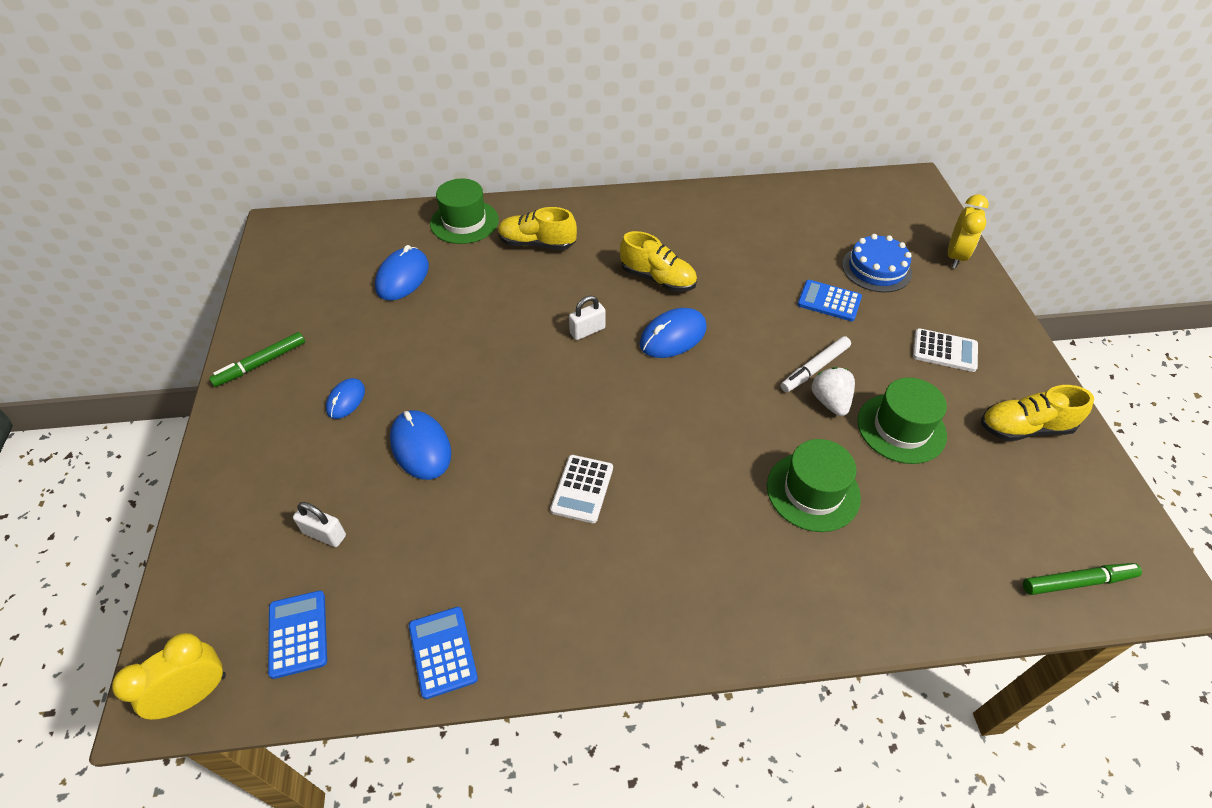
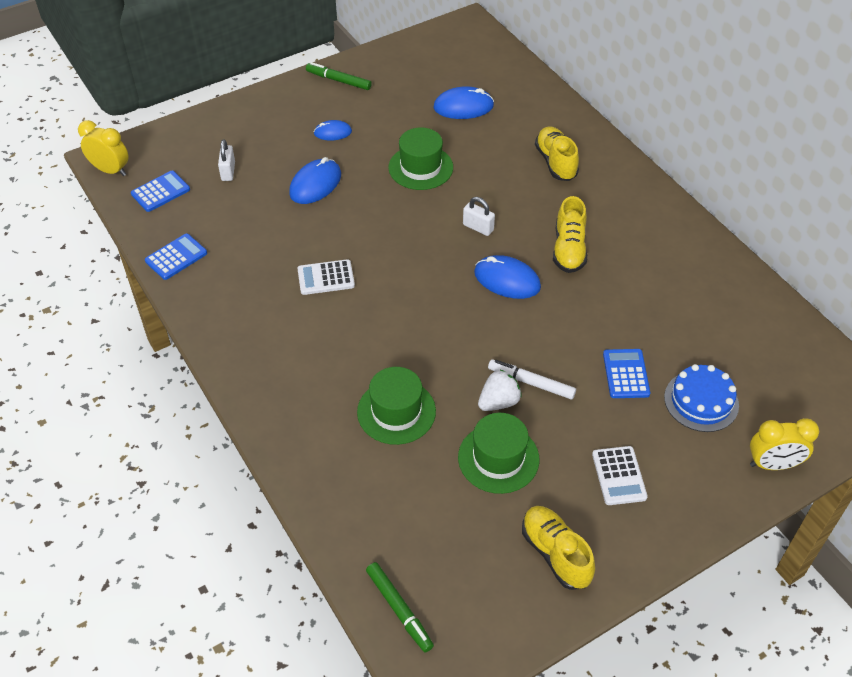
camera: 65 degrees right, 0 degrees up
green hat [430,178,499,244] -> green hat moved to [388,127,453,190]

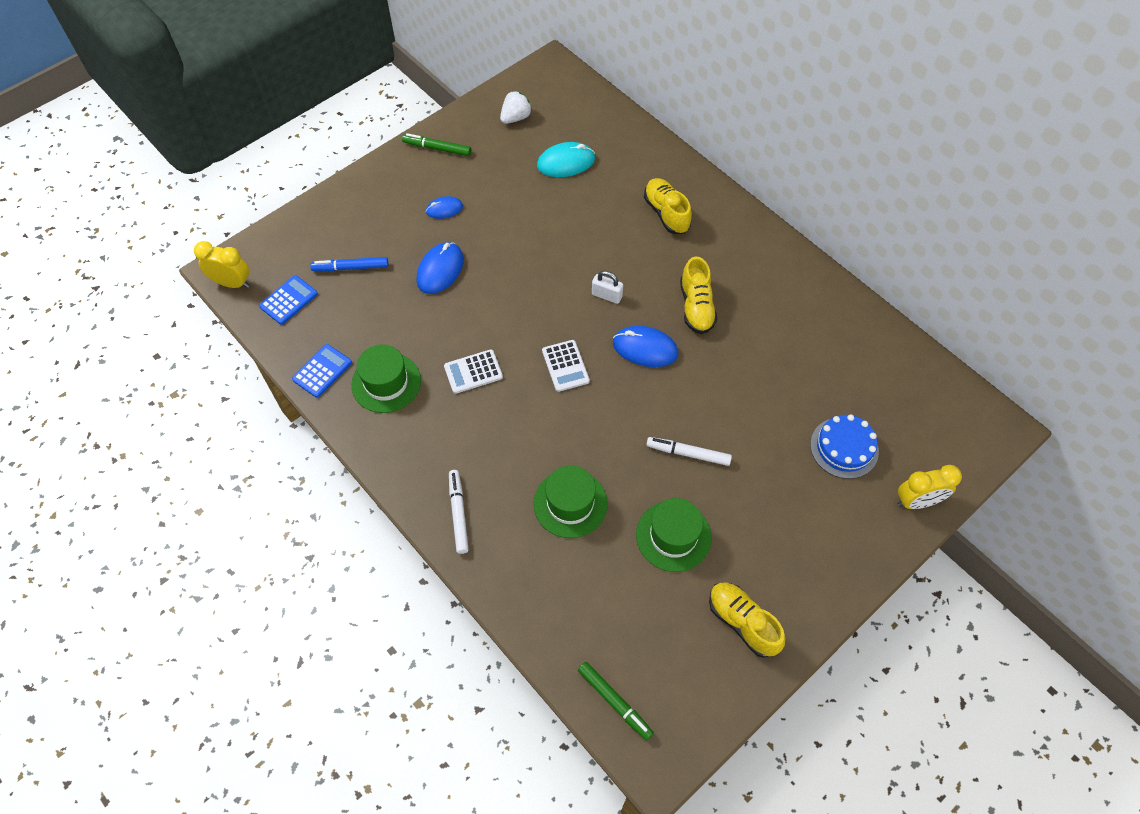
camera: 10 degrees left, 10 degrees up
white padlock [218,139,235,181] -> blue marker [310,257,389,271]
green hat [388,127,453,190] -> green hat moved to [351,344,421,413]
blue mouse [433,86,494,119] -> turquoise mouse [537,142,595,177]
white strawberry [478,369,522,411] -> white strawberry moved to [500,91,532,124]
white calculator [592,446,648,505] -> white calculator moved to [542,340,590,392]
blue calculator [603,349,650,398] -> none
none -> white marker [449,470,469,554]

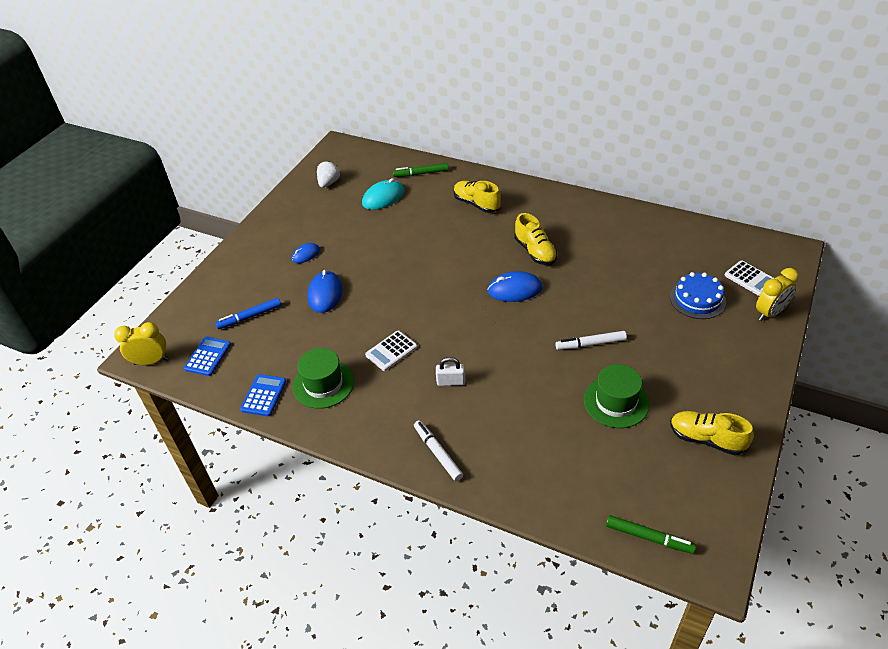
camera: 20 degrees left, 15 degrees down
green marker [402,133,471,156] -> green marker moved to [393,163,449,177]
green hat [533,465,608,538] -> none
white calculator [542,340,590,392] -> white calculator moved to [724,261,774,296]
white padlock [592,271,623,304] -> white padlock moved to [436,357,465,386]

